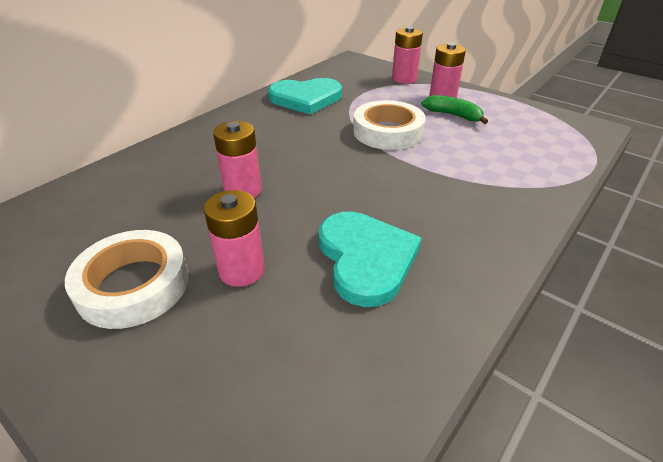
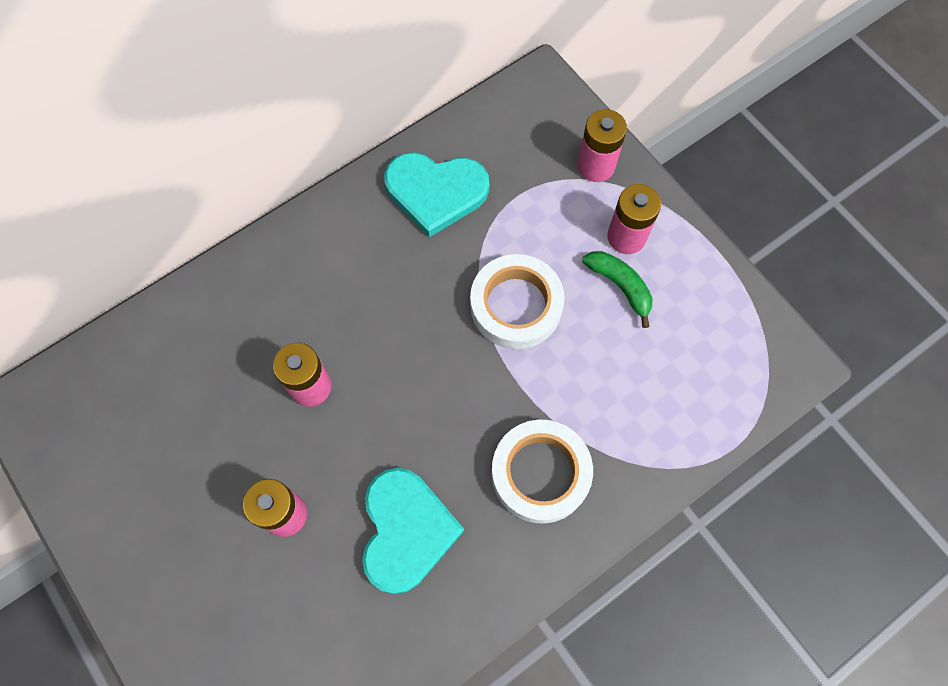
camera: 15 degrees right, 30 degrees up
white tape [65,230,189,329] -> white tape moved to [492,420,593,524]

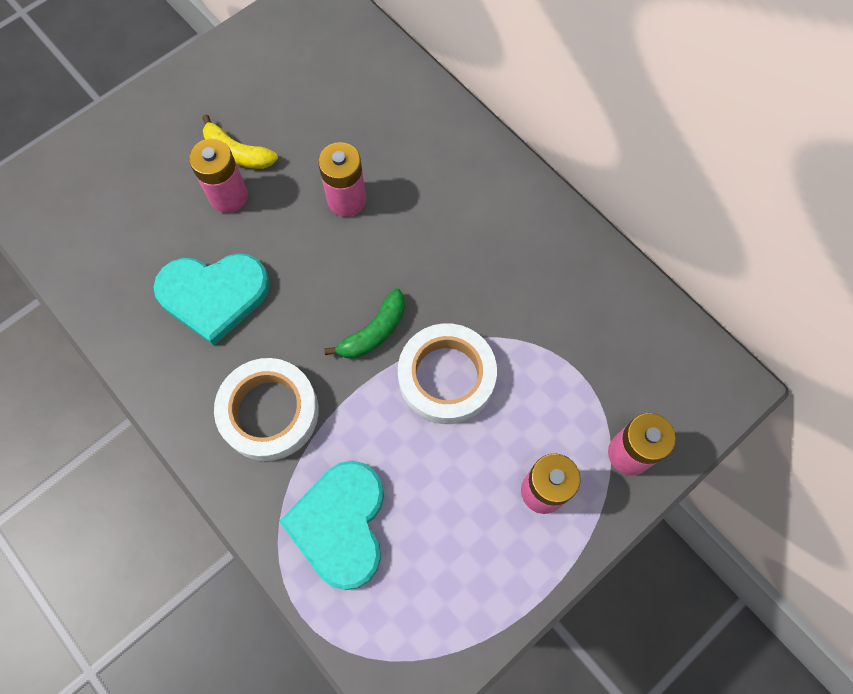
camera: 85 degrees right, 0 degrees up
turquoise heart [384,152,489,237] -> turquoise heart moved to [279,461,384,590]
green banana [582,251,652,328] -> green banana moved to [324,288,405,358]
none -> yellow banana [202,114,278,169]

